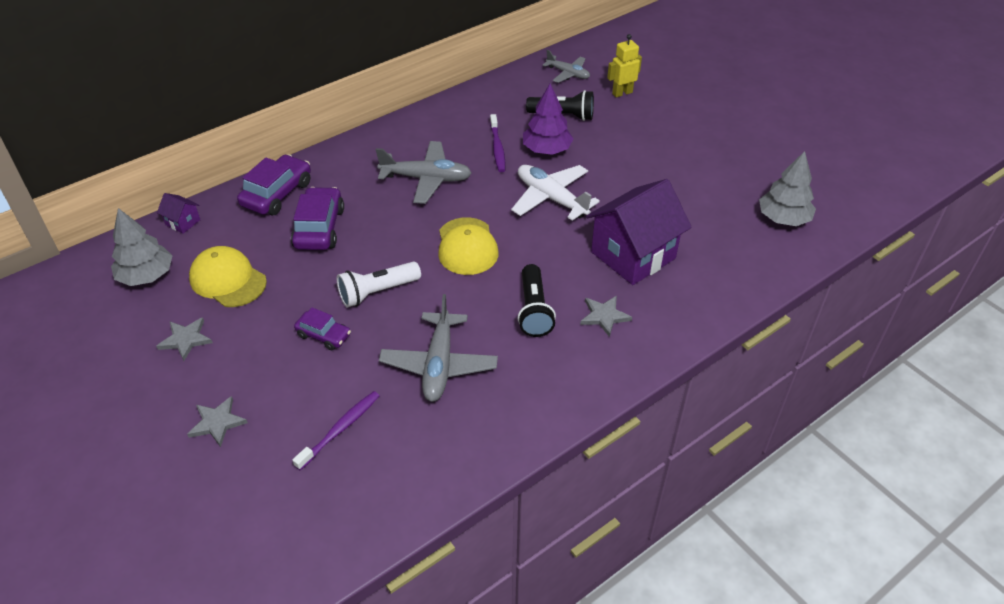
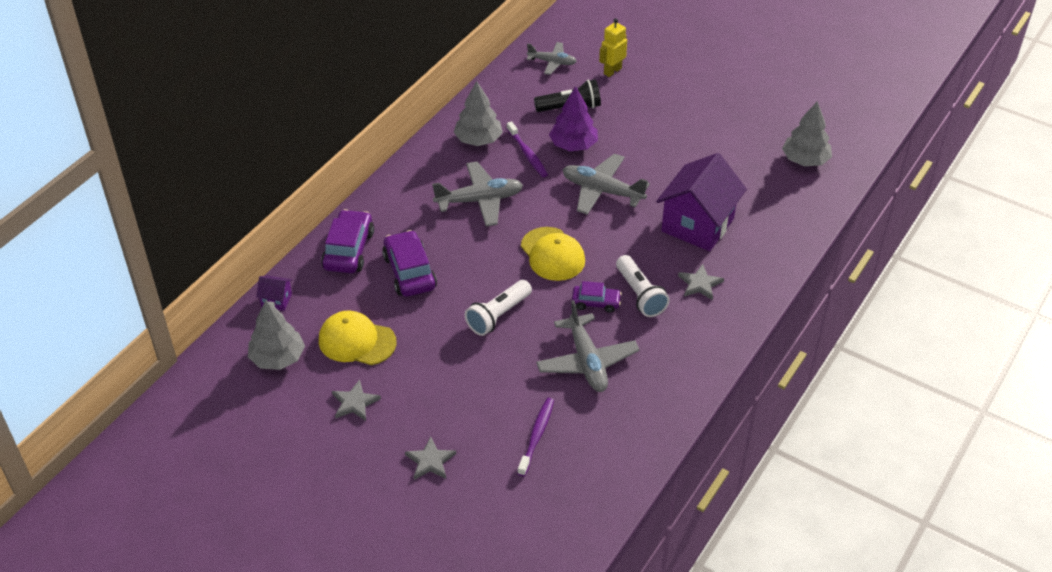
camera: 20 degrees left, 0 degrees up
purple car [294,307,351,350] -> purple car moved to [572,281,622,313]
white plane [511,165,600,221] -> grey plane [563,154,650,215]
black flashlight [518,264,556,337] -> white flashlight [616,255,670,317]
none -> grey tree [454,81,503,146]

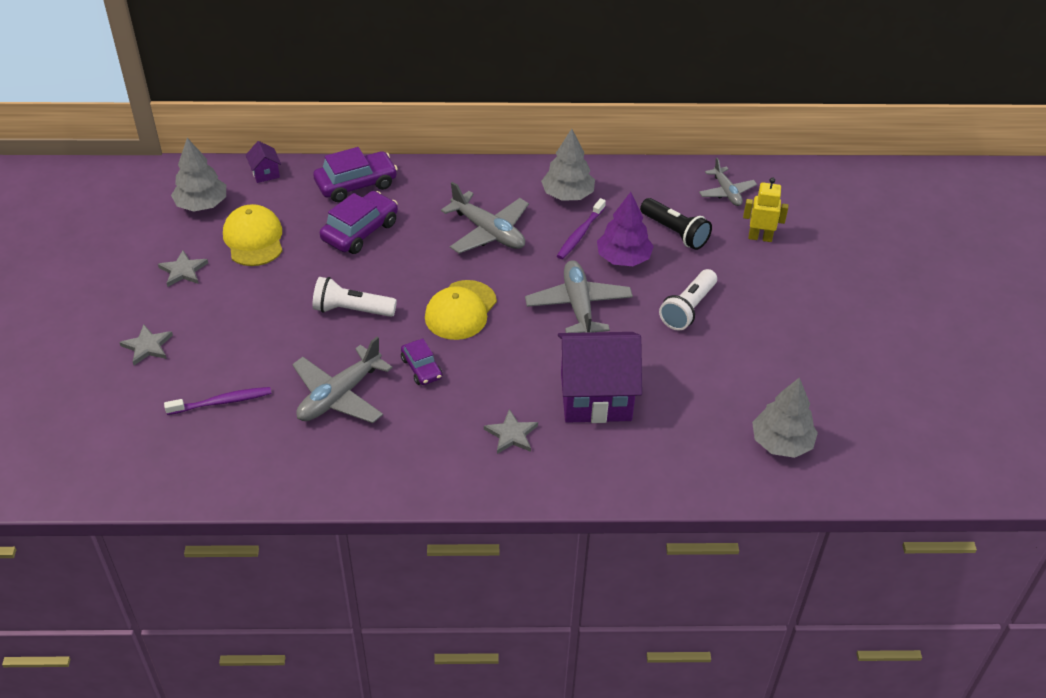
camera: 55 degrees right, 0 degrees up
white flashlight [616,255,670,317] -> white flashlight moved to [659,269,717,331]

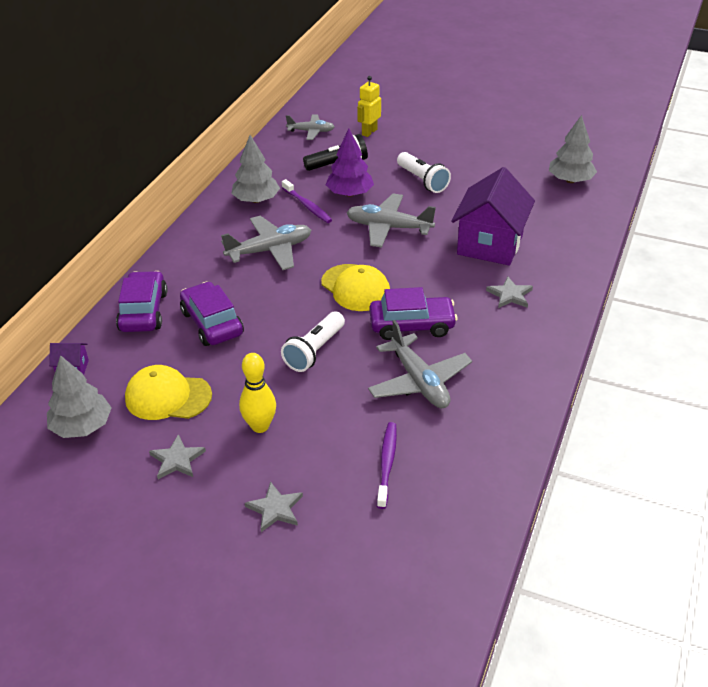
camera: 65 degrees left, 5 degrees down
purple car [401,338,442,385] -> purple car [369,287,458,340], size x1.68
none -> yellow bowling pin [239,353,276,433]

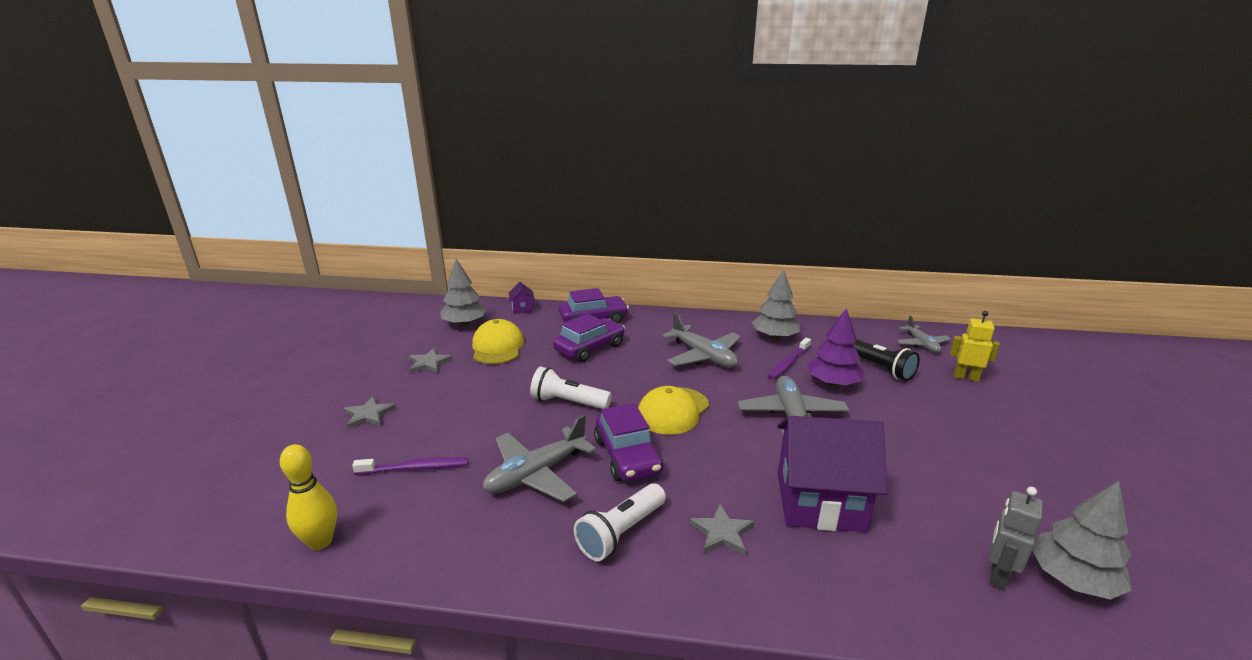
camera: 75 degrees right, 15 degrees down
yellow bowling pin [239,353,276,433] -> yellow bowling pin moved to [280,444,337,550]
white flashlight [397,152,451,193] -> white flashlight moved to [574,483,666,561]
none -> grey robot [989,487,1043,590]

